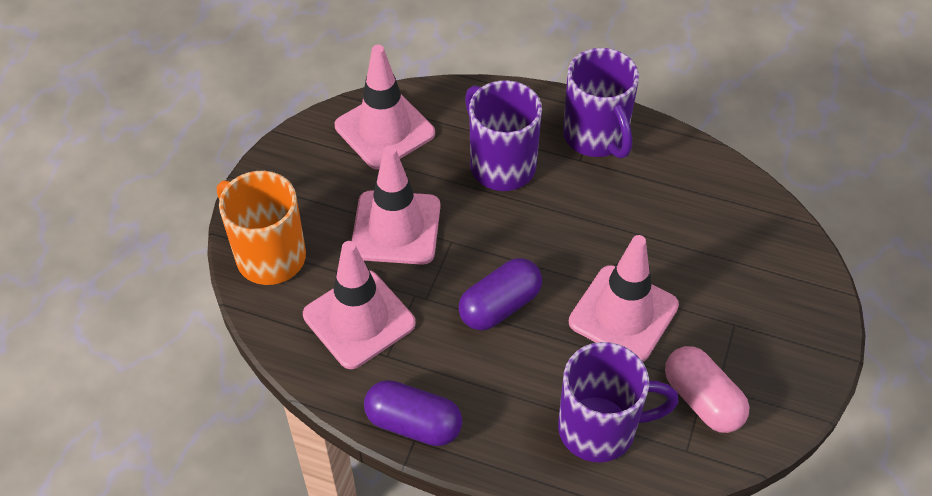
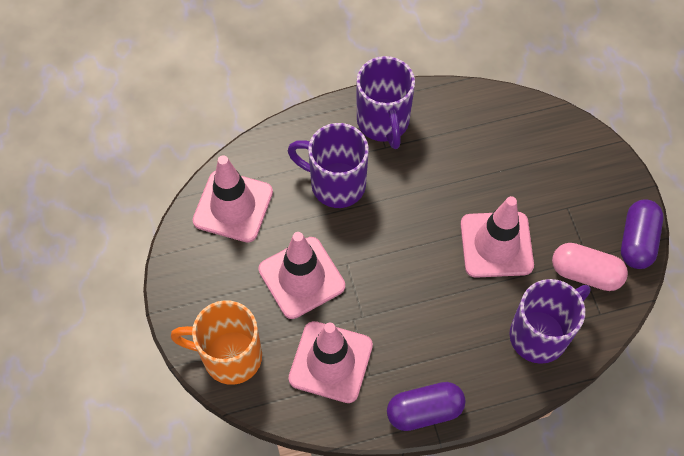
camera: 35 degrees left, 10 degrees up
purple capsule [459,258,542,331] -> purple capsule moved to [621,199,664,269]
purple mug [563,48,639,159] -> purple mug turned 45 degrees clockwise [357,56,415,149]

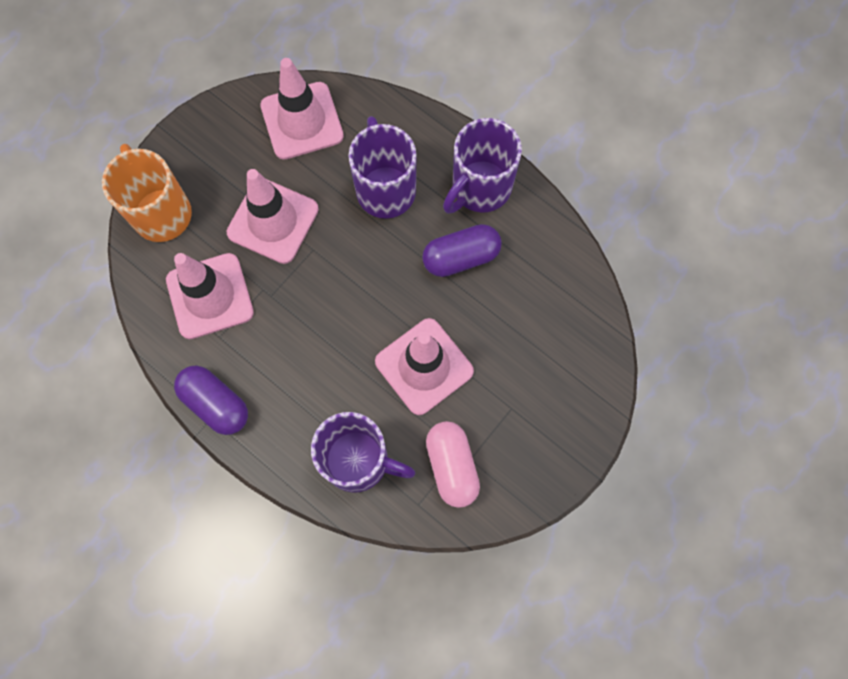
camera: 55 degrees right, 10 degrees up
purple capsule [621,199,664,269] -> purple capsule moved to [422,224,502,277]

